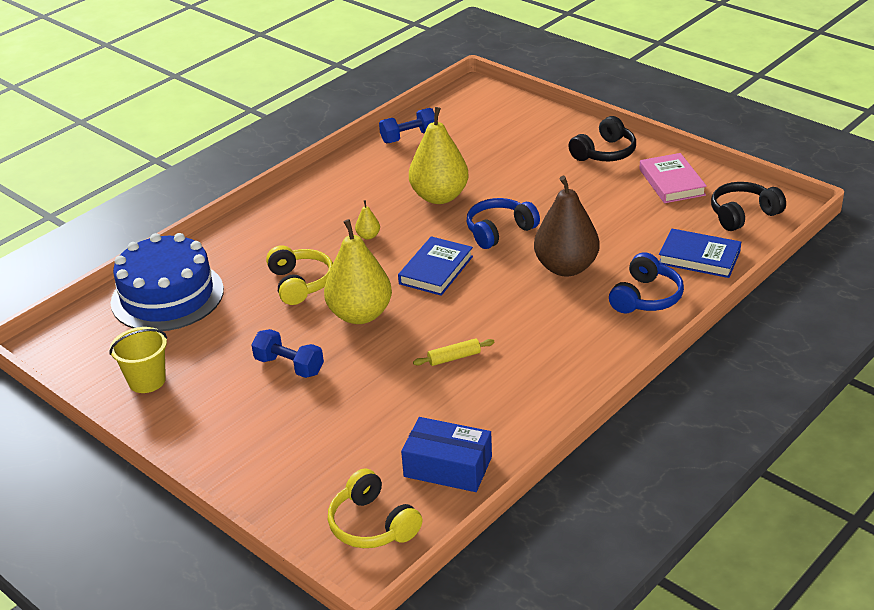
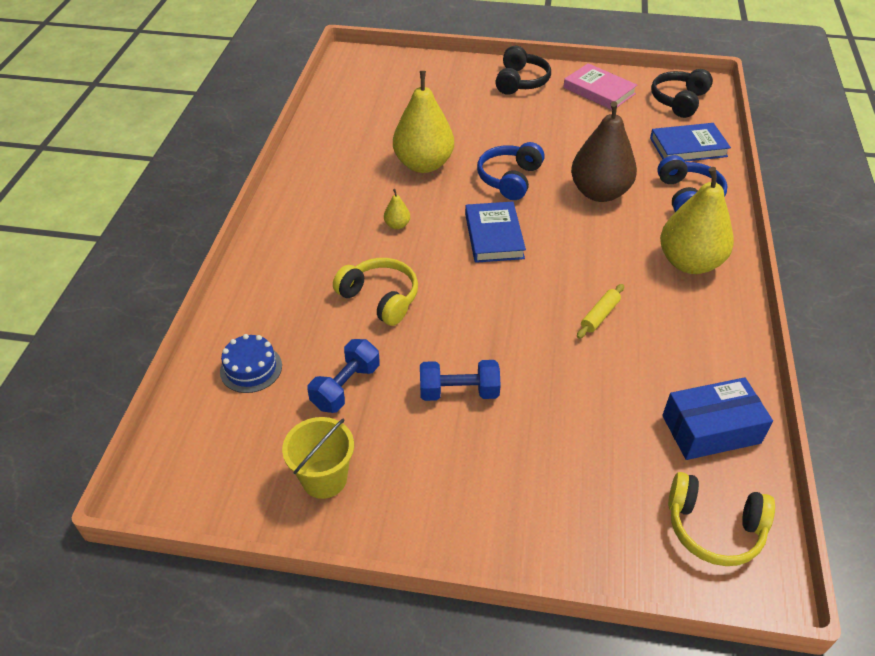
camera: 35 degrees left, 10 degrees up
blue cake [111,233,224,331] -> blue cake [220,334,282,393], size x0.46
yellow pear [324,219,392,324] -> yellow pear moved to [660,167,734,274]
blue dumbbell [379,108,435,143] -> blue dumbbell moved to [307,339,380,413]

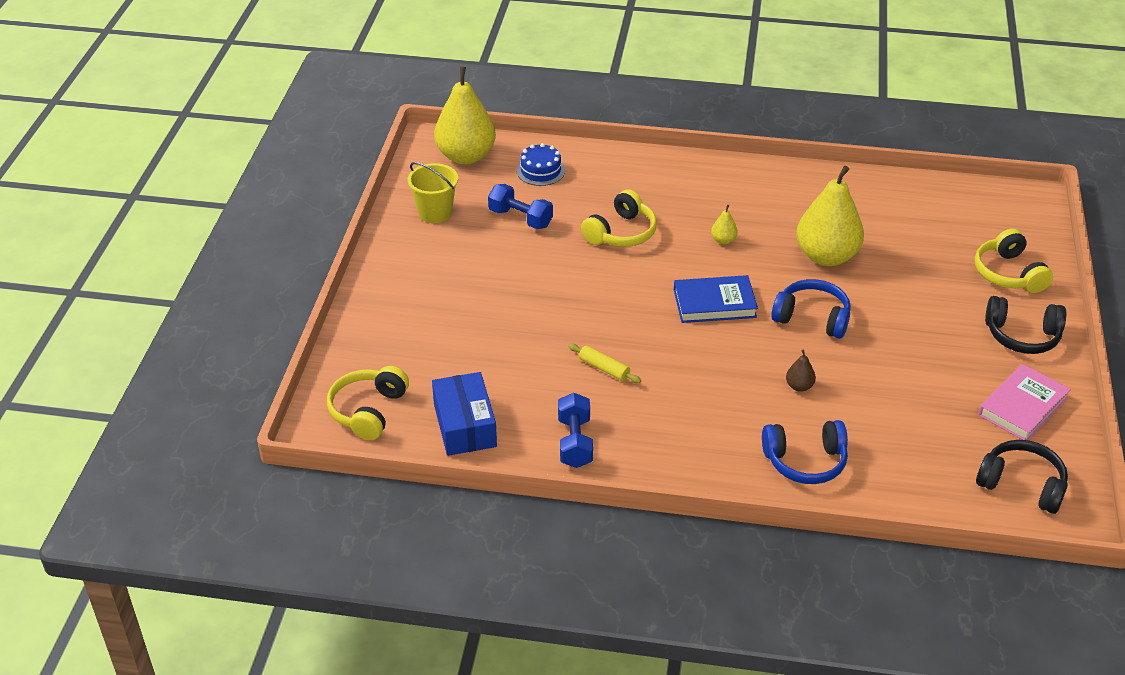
camera: 90 degrees right, 5 degrees down
blue dumbbell [420,360,501,401] -> blue dumbbell moved to [558,393,593,468]
brown pear [571,101,637,202] -> brown pear [786,350,816,392], size x0.40
blue book [650,123,731,162] -> none
yellow pear [660,167,734,274] -> yellow pear moved to [434,67,496,165]
none -> yellow headphones [975,229,1053,293]

